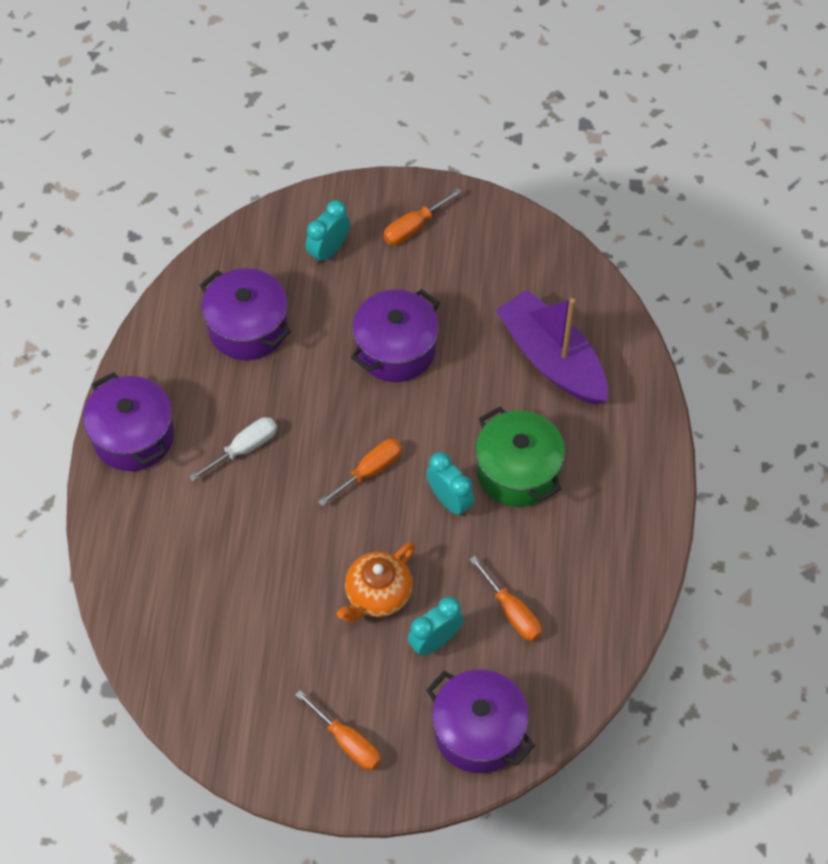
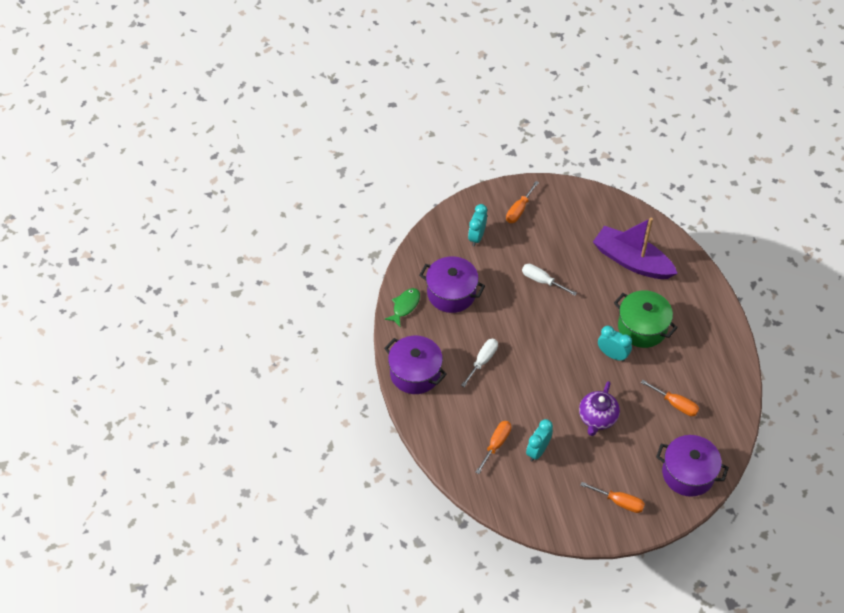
camera: 20 degrees left, 5 degrees down
orange screwdriver [318,439,402,506] -> orange screwdriver moved to [475,421,511,474]
orange teapot [337,542,415,622] -> purple teapot [579,381,620,436]
purple pot [351,289,440,382] -> white screwdriver [522,264,577,296]
turquoise clock [408,597,464,656] -> turquoise clock moved to [526,419,553,461]
none -> green fish [384,288,420,327]

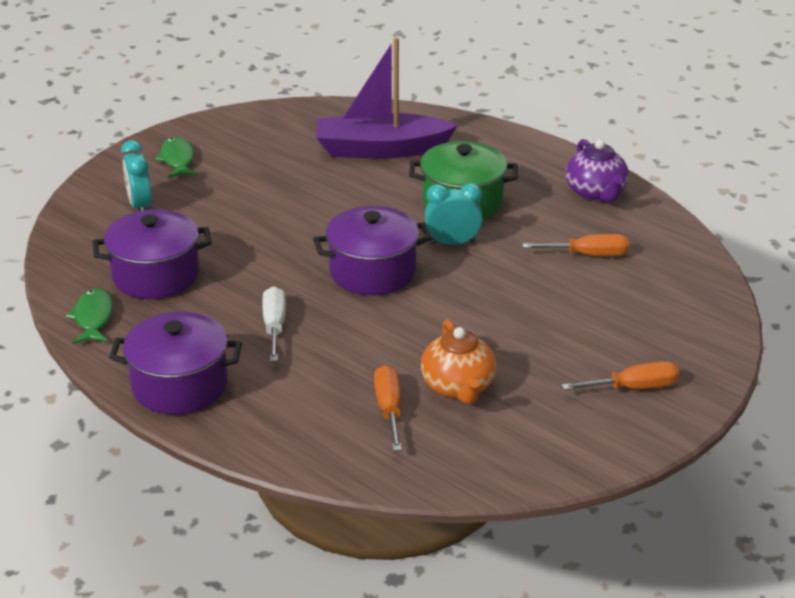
camera: 35 degrees left, 20 degrees down
orange screwdriver [506,181,539,223] -> green fish [155,137,198,178]
white screwdriver [522,264,577,296] -> none
turquoise clock [526,419,553,461] -> orange teapot [421,319,496,404]
purple teapot [579,381,620,436] -> purple teapot moved to [566,139,629,202]
purple pot [656,435,729,497] -> purple pot moved to [313,206,432,295]

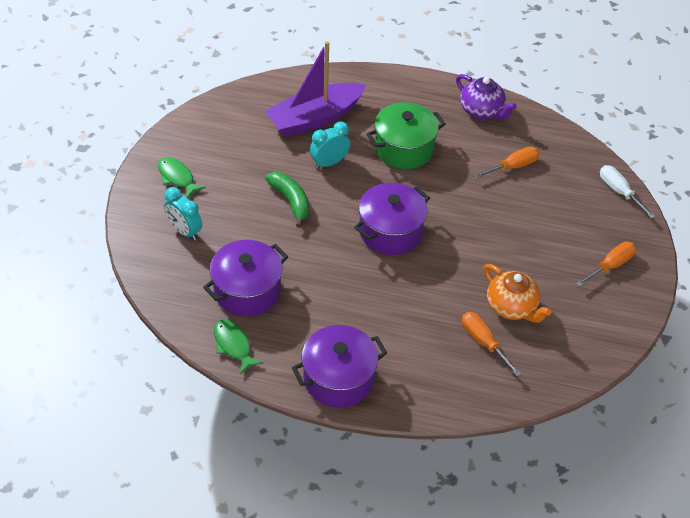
camera: 30 degrees left, 15 degrees up
white screwdriver [262,286,286,362] -> white screwdriver moved to [600,165,655,219]
turquoise clock [425,183,483,245] -> turquoise clock moved to [310,122,350,169]
none -> green banana [265,172,309,228]

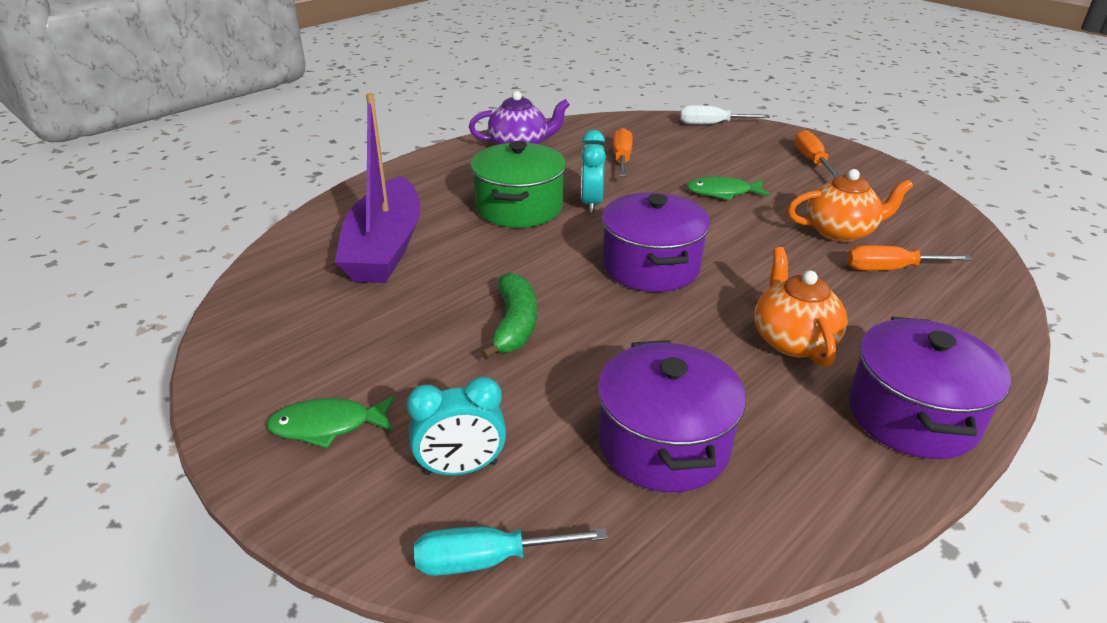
camera: 55 degrees left, 15 degrees down
green fish [214,320,263,375] -> green fish moved to [686,176,770,200]
green banana [265,172,309,228] -> green banana turned 90 degrees clockwise [480,272,537,360]
turquoise clock [310,122,350,169] -> turquoise clock moved to [581,130,606,213]
none -> turquoise screwdriver [414,527,608,576]
none -> orange teapot [754,247,848,367]

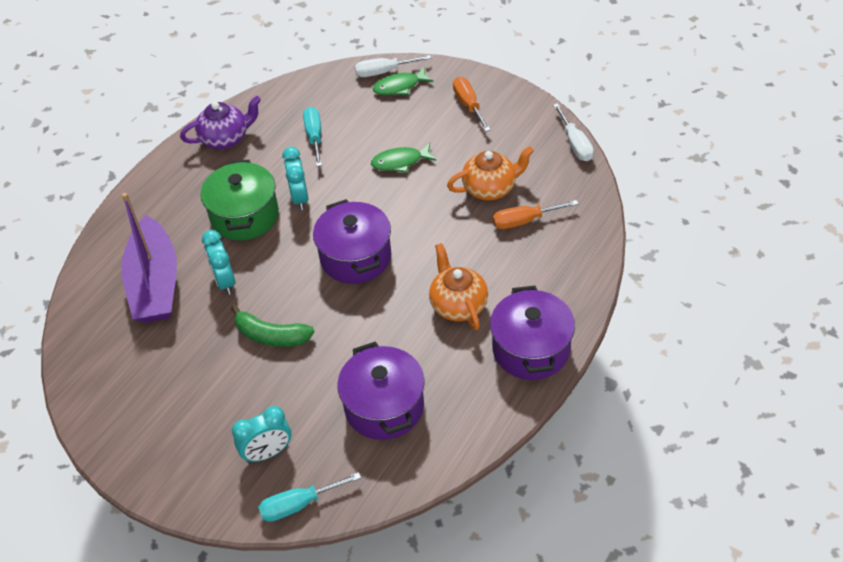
camera: 10 degrees left, 15 degrees up
green fish [266,396,394,448] -> green fish moved to [373,67,434,95]
green banana [480,272,537,360] -> green banana turned 120 degrees clockwise [231,305,314,347]
orange screwdriver [613,128,633,177] -> turquoise screwdriver [303,107,322,167]
none -> turquoise clock [202,230,235,295]
none -> white screwdriver [553,103,594,161]

